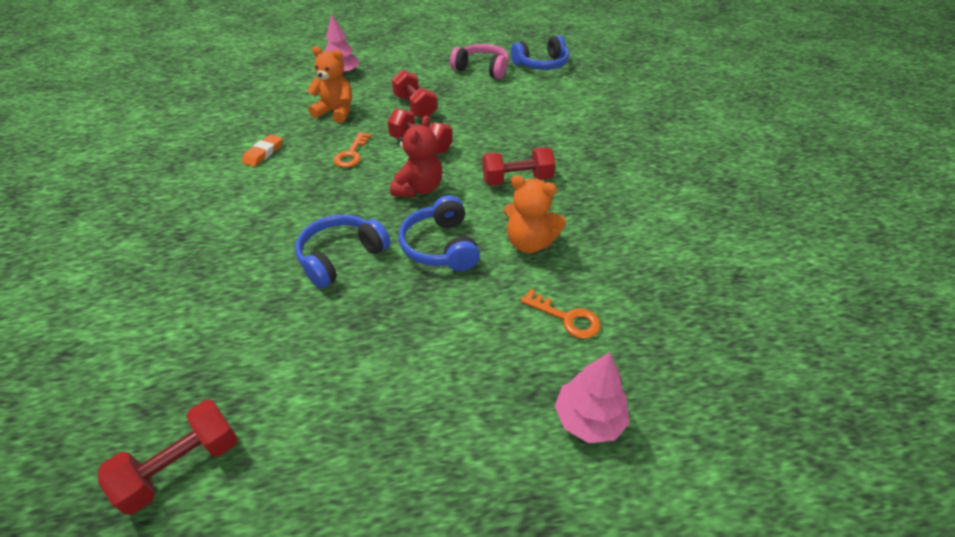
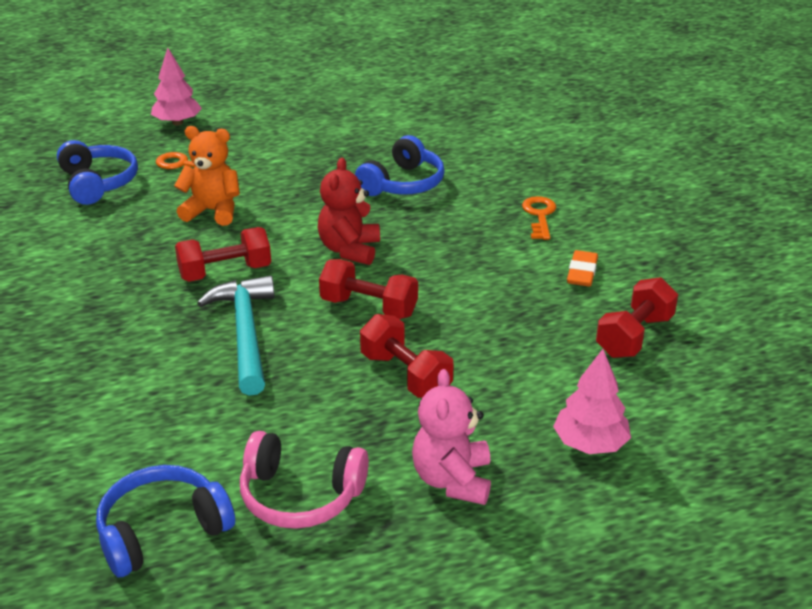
camera: 170 degrees right, 10 degrees down
red dumbbell [98,400,238,515] -> red dumbbell moved to [596,277,678,358]
orange teddy bear [307,46,352,123] -> none
orange key [333,132,372,168] -> orange key moved to [522,196,556,240]
blue headphones [399,195,480,271] -> blue headphones moved to [57,140,138,205]
none -> turquoise hammer [197,275,275,396]
none -> pink teddy bear [412,369,491,505]

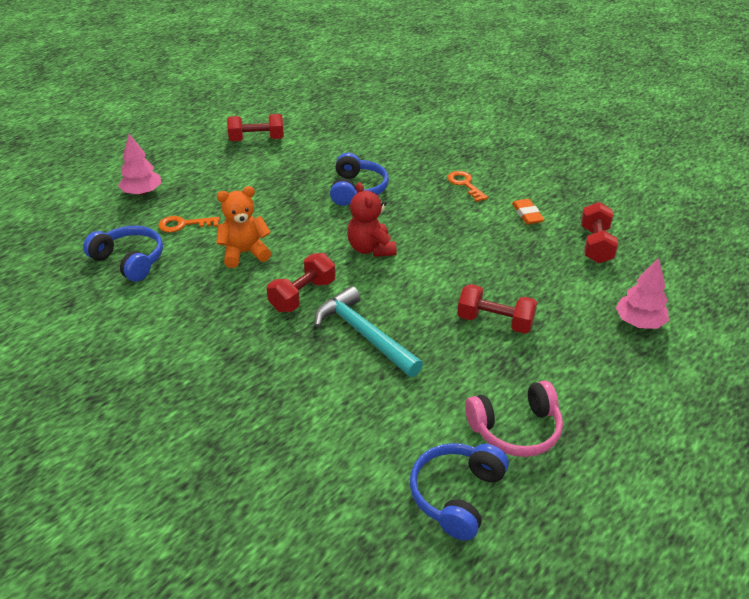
camera: 30 degrees left, 5 degrees up
red dumbbell [319,259,418,319] -> red dumbbell moved to [227,114,284,141]
pink teddy bear [412,369,491,505] -> none

